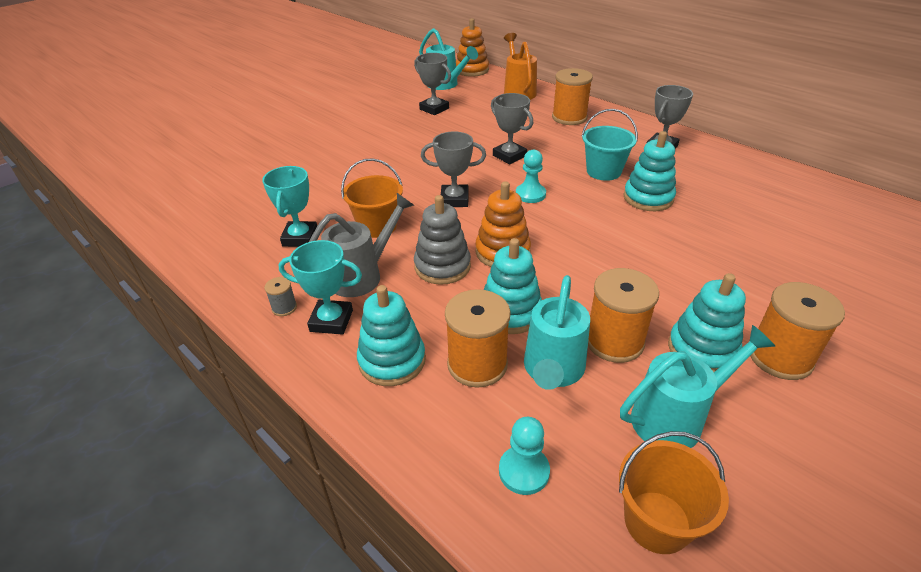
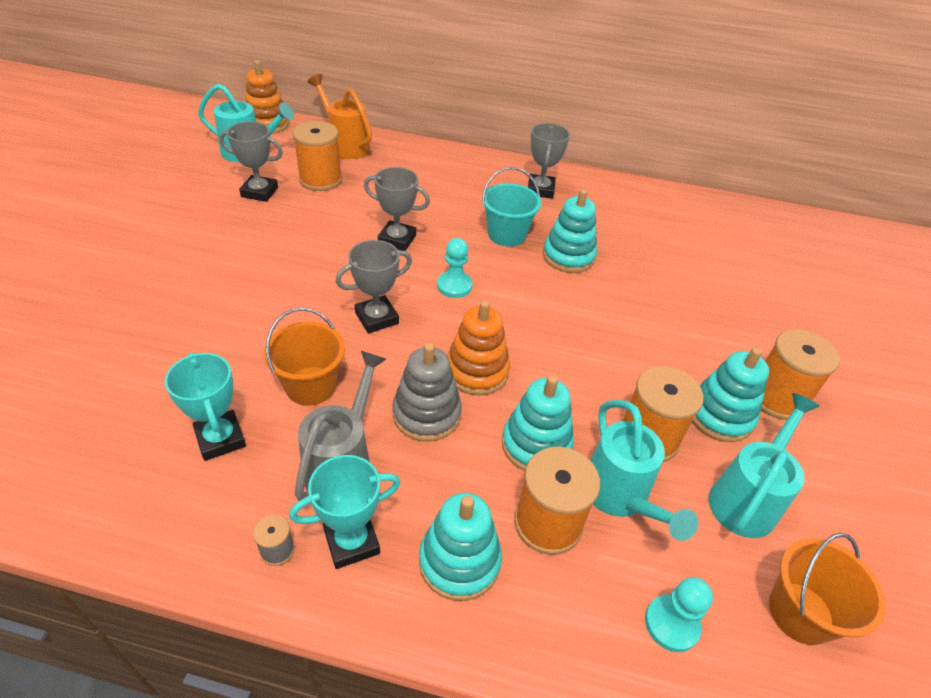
camera: 35 degrees left, 5 degrees up
orange spool [552,68,593,125] -> orange spool moved to [292,121,342,191]

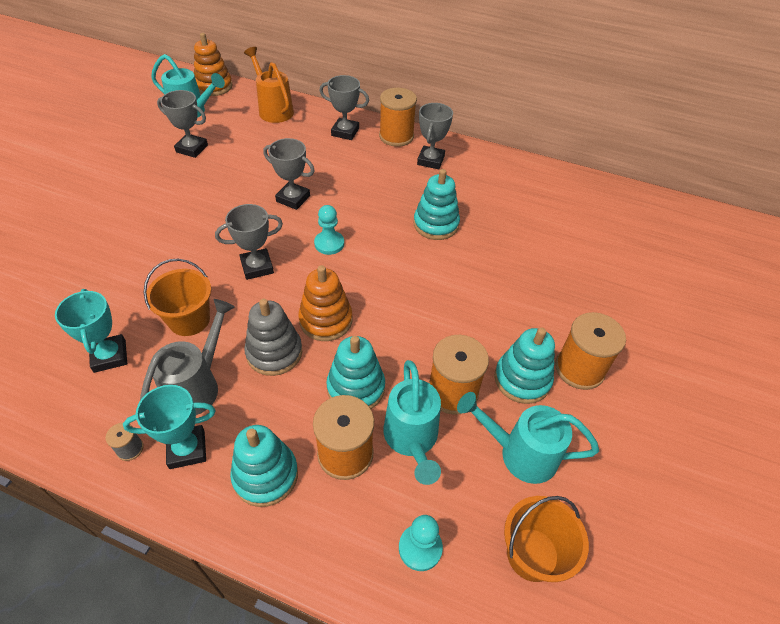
camera: 10 degrees right, 5 degrees up
orange spool [292,121,342,191] -> orange spool moved to [379,88,417,147]
turquoise bucket [482,167,541,247] -> none
turquoise watering can [709,393,820,538] -> turquoise watering can turned 120 degrees counterclockwise [457,392,599,484]
none -> grey trophy [320,75,369,140]

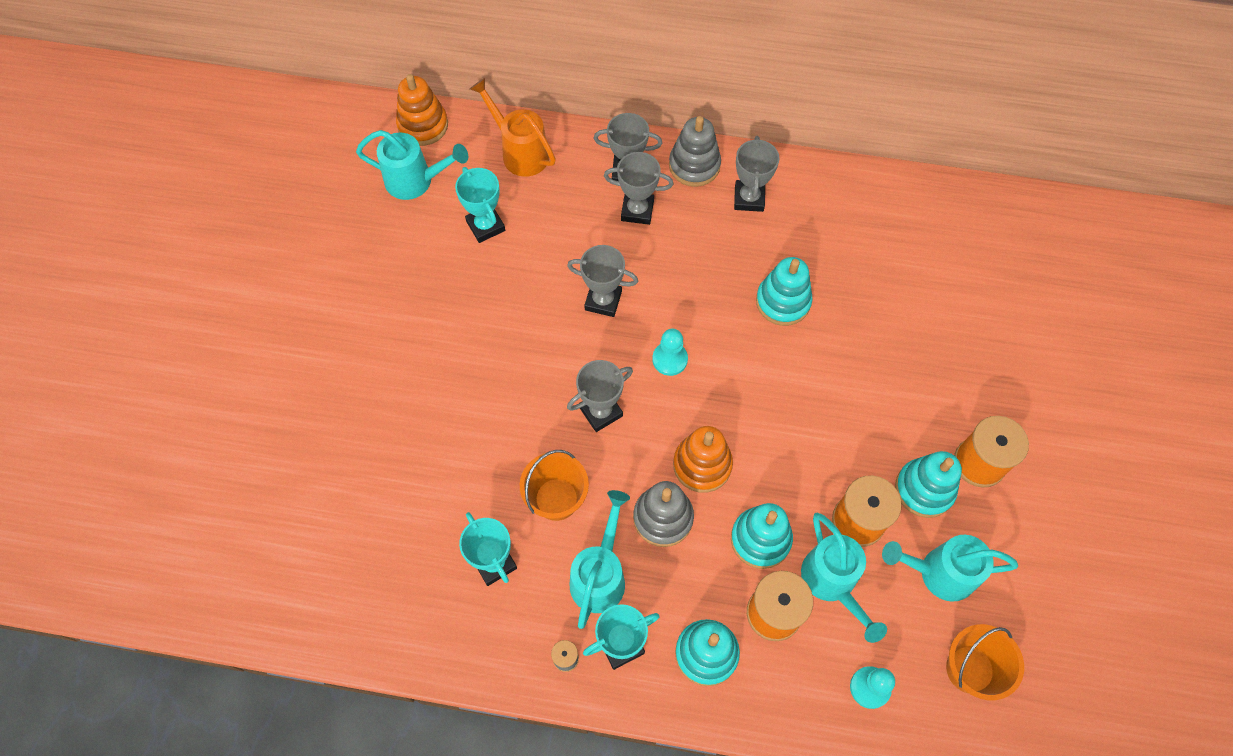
camera: 10 degrees left, 15 degrees up
grey watering can [140,299,235,415] -> turquoise watering can [570,490,630,629]
grey trophy [157,90,208,158] -> grey trophy moved to [604,152,673,225]
orange spool [379,88,417,147] -> grey stacking toy [669,116,721,187]
none -> turquoise trophy [455,167,505,243]

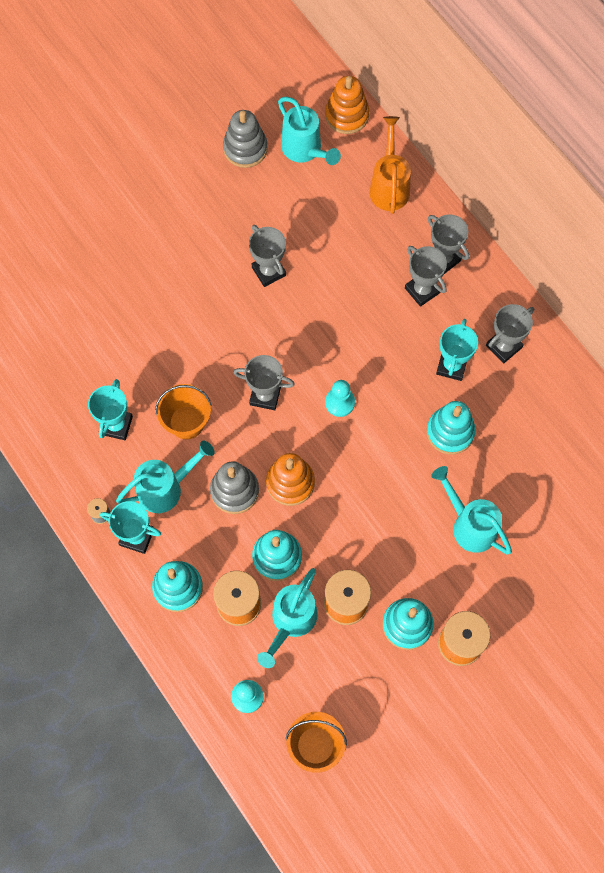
camera: 45 degrees right, 5 degrees up
turquoise trophy [455,167,505,243] -> turquoise trophy moved to [436,319,478,381]
grey trophy [567,245,638,317] -> grey trophy moved to [249,225,286,287]
grey stacking toy [669,116,721,187] -> grey stacking toy moved to [223,110,268,168]
turquoise watering can [882,535,1018,602] -> turquoise watering can moved to [431,466,512,554]

